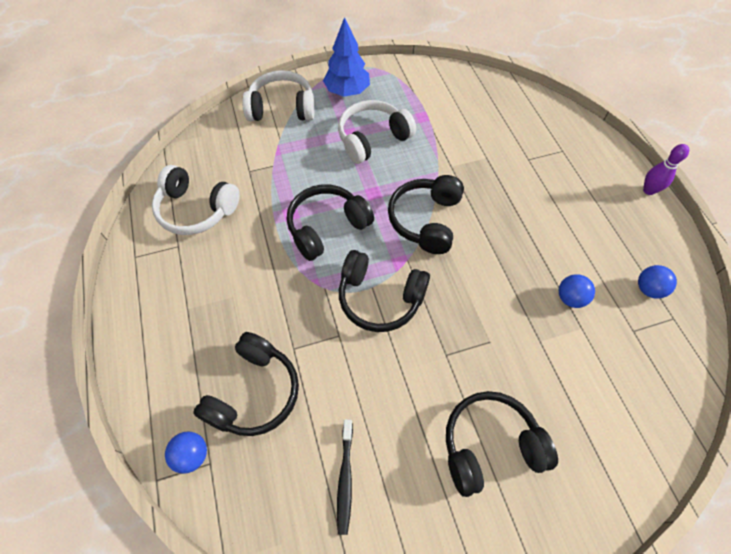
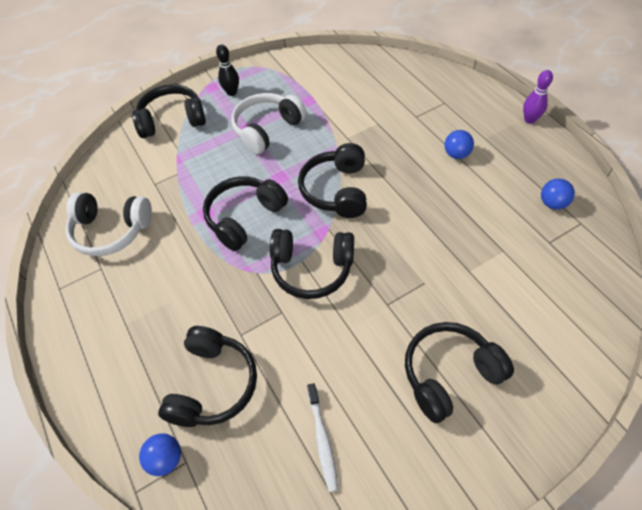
camera: 10 degrees left, 5 degrees down
white headphones [242,70,315,121] -> black headphones [132,84,206,138]
blue tree [323,17,370,97] -> black bowling pin [216,44,239,96]
black toothbrush [337,419,353,535] -> white toothbrush [307,383,338,492]
blue ball [559,274,595,308] -> blue ball moved to [445,130,474,159]

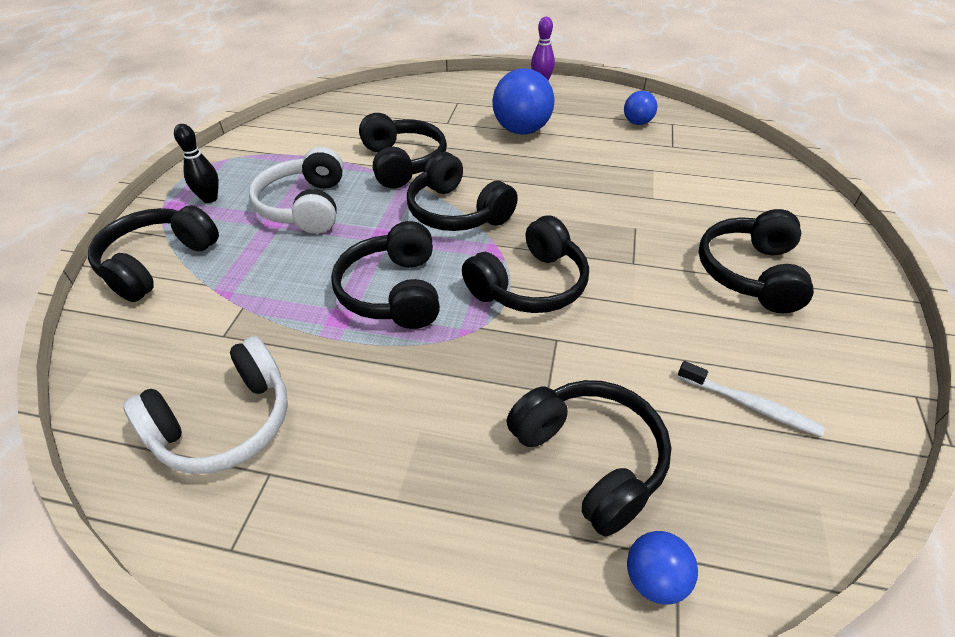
camera: 50 degrees left, 10 degrees down
blue ball [445,130,474,159] -> blue ball [492,68,555,135], size x1.85
none -> black headphones [359,113,447,189]

